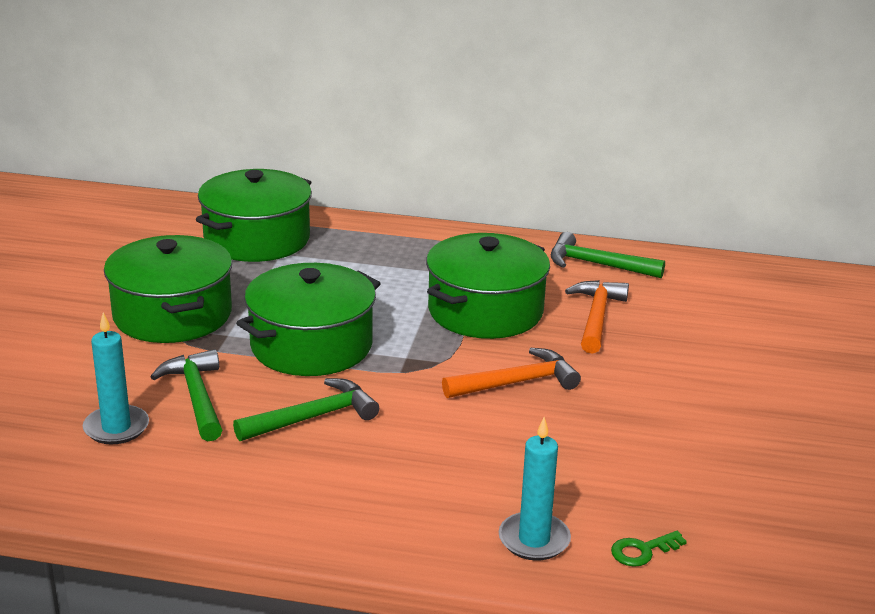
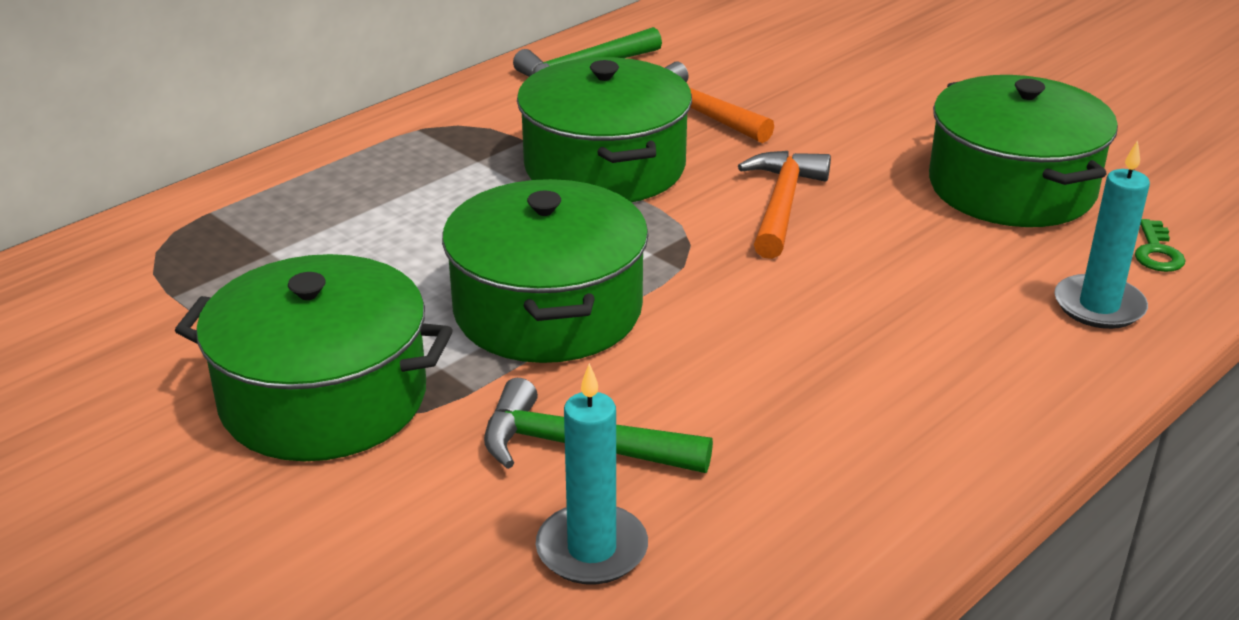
camera: 55 degrees left, 5 degrees up
green pot [196,169,312,262] -> green pot moved to [929,75,1118,227]
green hammer [233,378,379,441] -> none

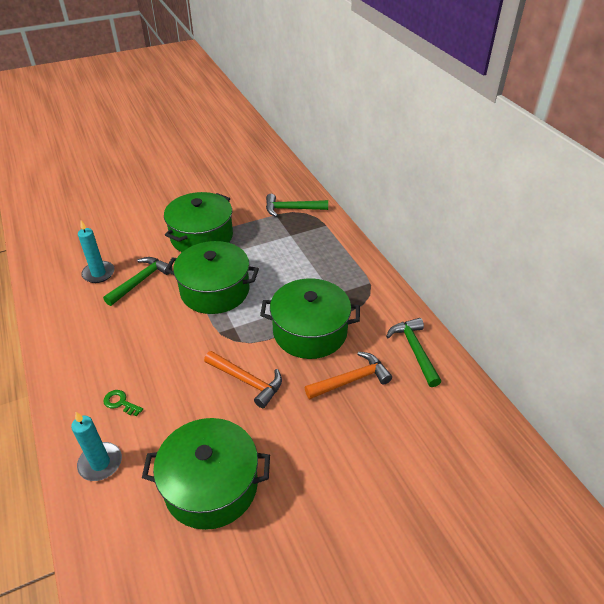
camera: 110 degrees right, 10 degrees up
green key [1135,219,1186,272] -> green key moved to [103,390,143,417]
none -> green hammer [266,194,328,217]

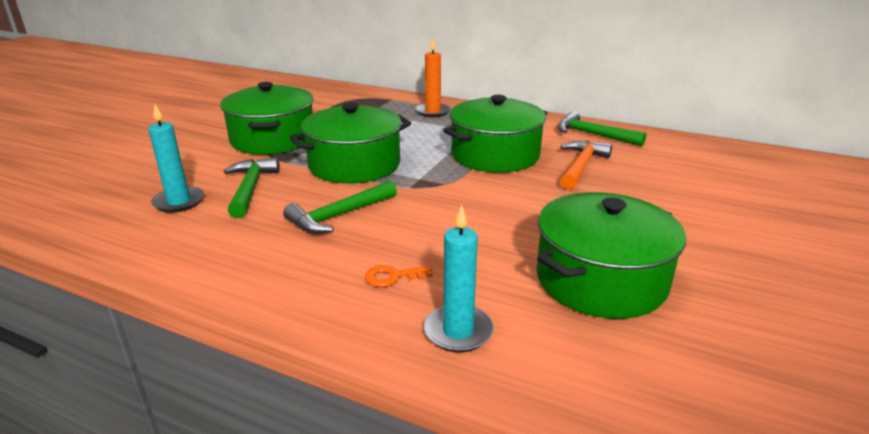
camera: 40 degrees left, 15 degrees down
green key [103,390,143,417] -> orange key [365,265,432,287]
orange hammer [204,351,282,408] -> none
green hammer [266,194,328,217] -> green hammer moved to [283,181,397,234]
none -> orange candle [415,38,451,117]

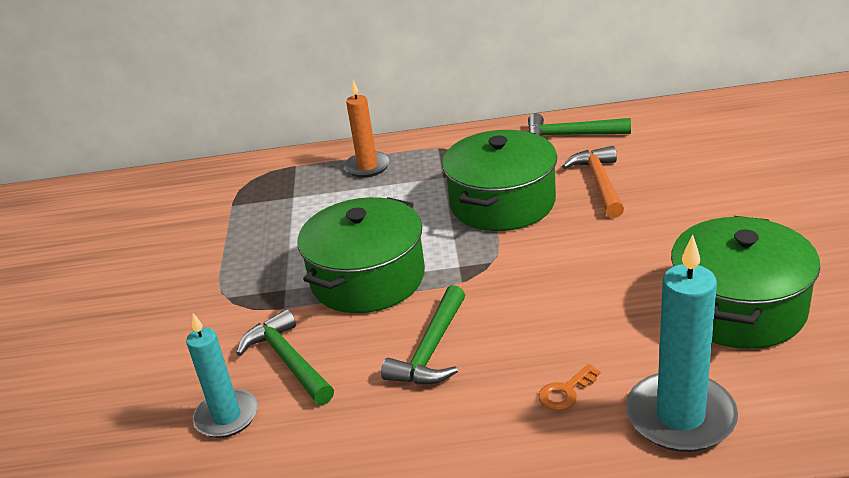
camera: 25 degrees left, 5 degrees up
green pot [220,82,314,155] -> none
turquoise candle [424,205,494,353] -> turquoise candle [626,235,738,452], size x1.53

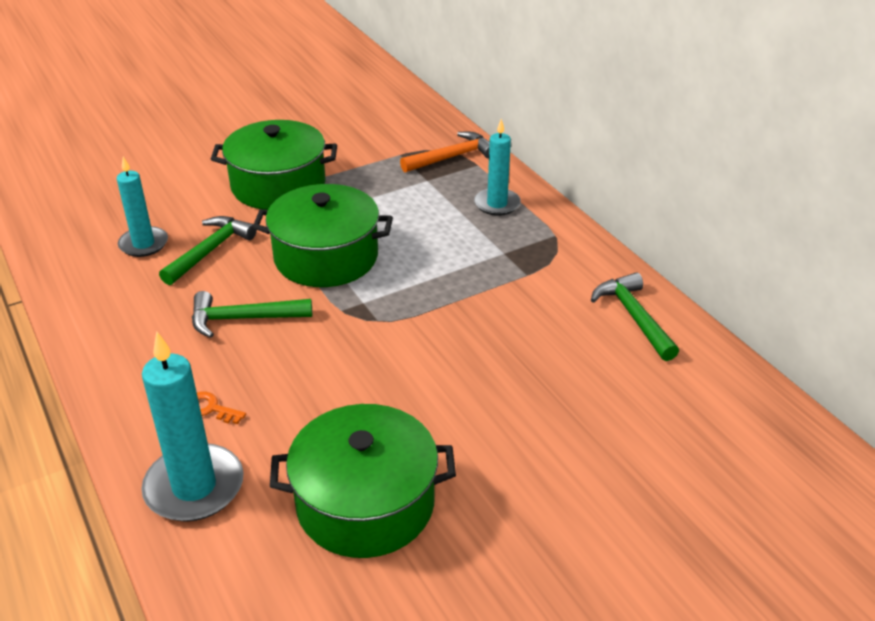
camera: 60 degrees right, 5 degrees up
orange candle [344,80,390,178] -> turquoise candle [474,119,521,216]
green pot [442,130,557,231] -> green pot moved to [211,120,337,210]
orange hammer [562,146,624,218] -> orange hammer moved to [400,132,490,172]

